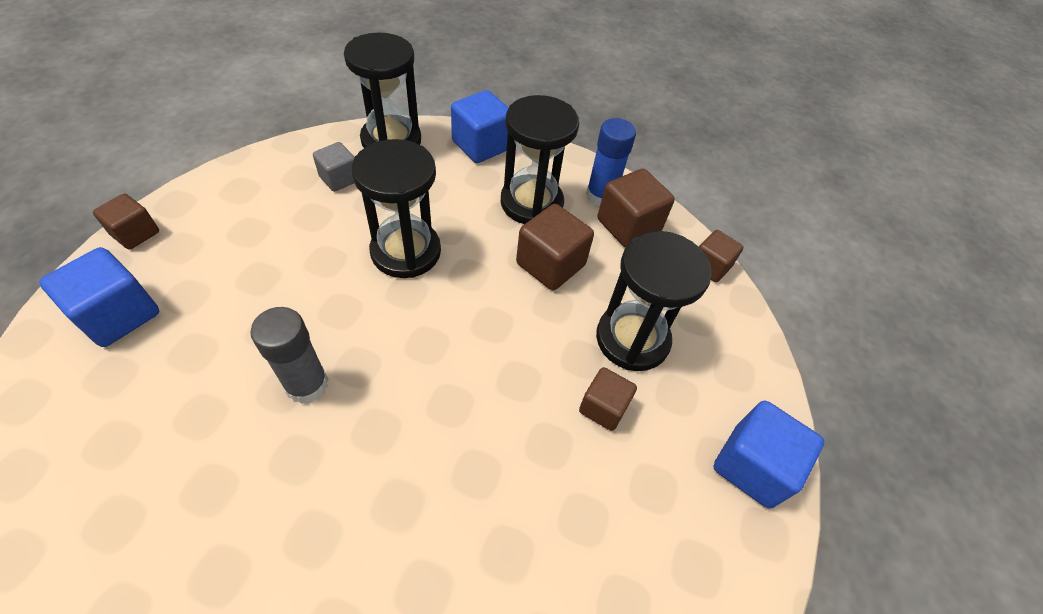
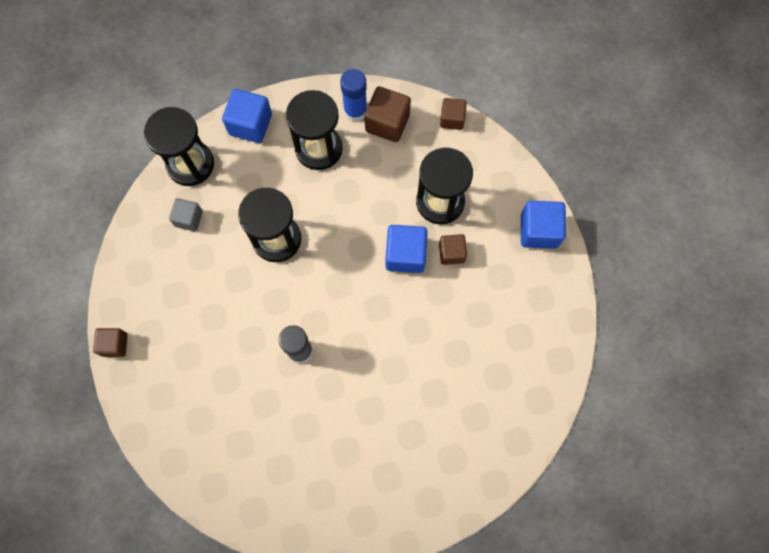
camera: 30 degrees left, 20 degrees up
blue cube [39,247,159,347] -> blue cube moved to [386,225,428,273]
brown cube [516,204,594,290] -> none

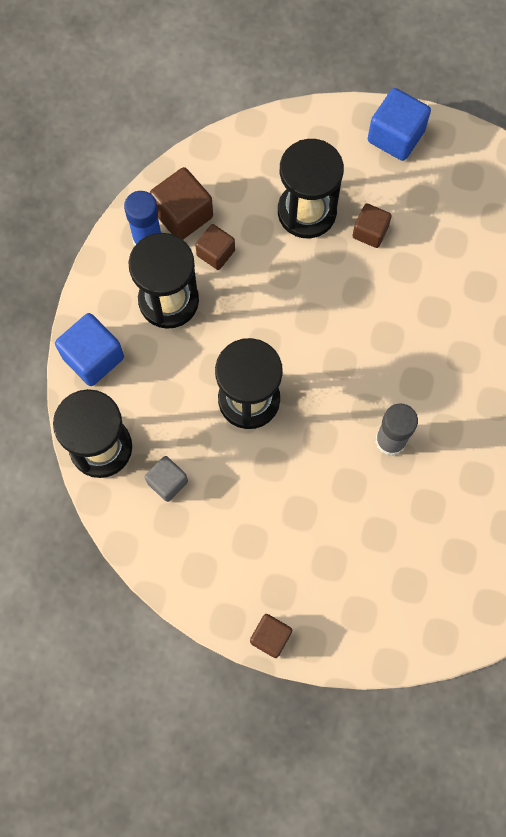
camera: 60 degrees left, 0 degrees up
blue cube [386,225,428,273] -> none
brown cube [440,98,467,130] -> brown cube moved to [195,224,235,270]

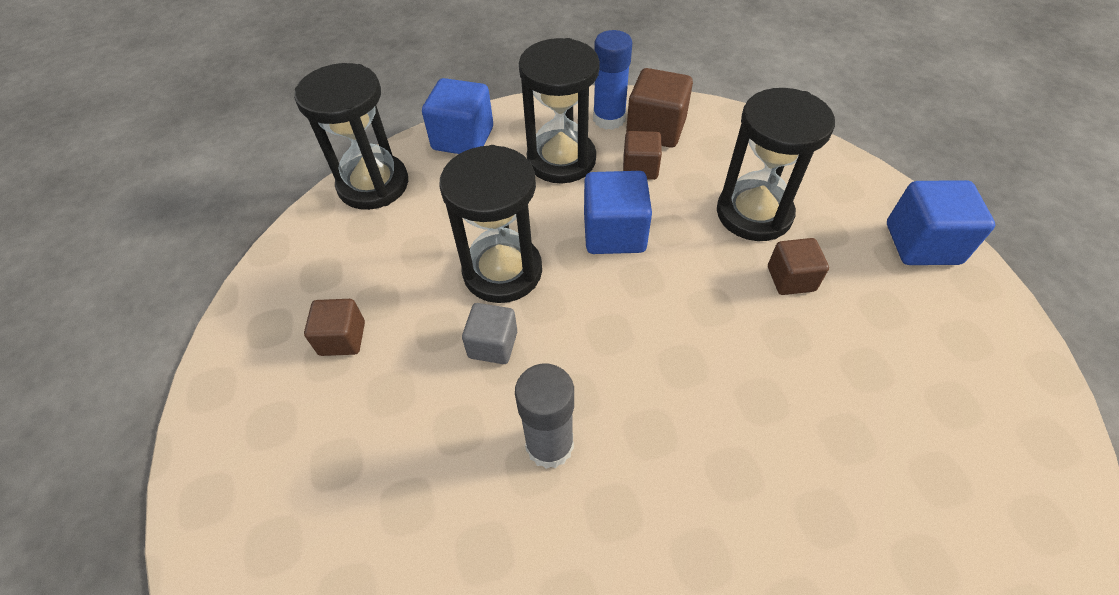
camera: 60 degrees right, 20 degrees down
grey cube [145,456,188,502] -> grey cube moved to [462,303,517,364]
brown cube [250,614,292,658] -> brown cube moved to [304,299,365,356]
none -> blue cube [584,171,652,254]

